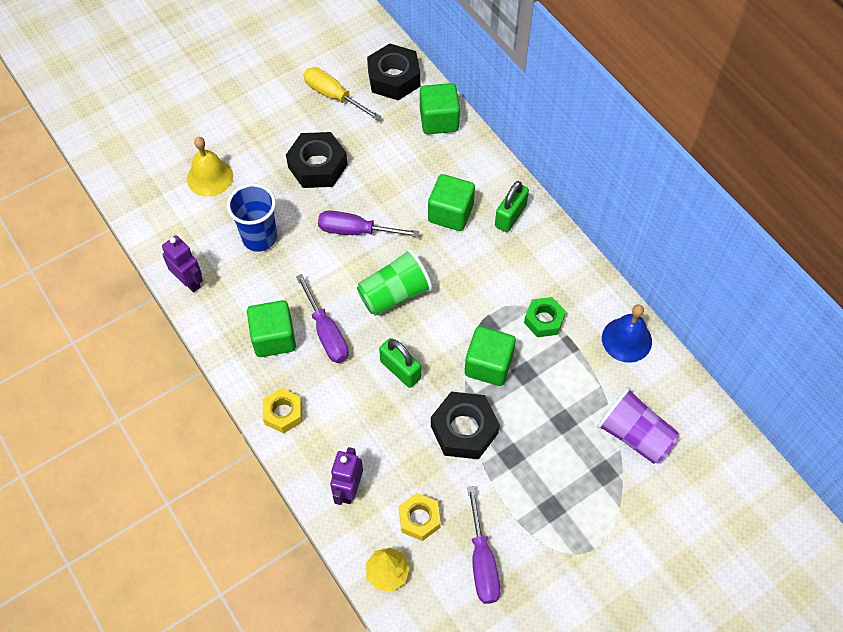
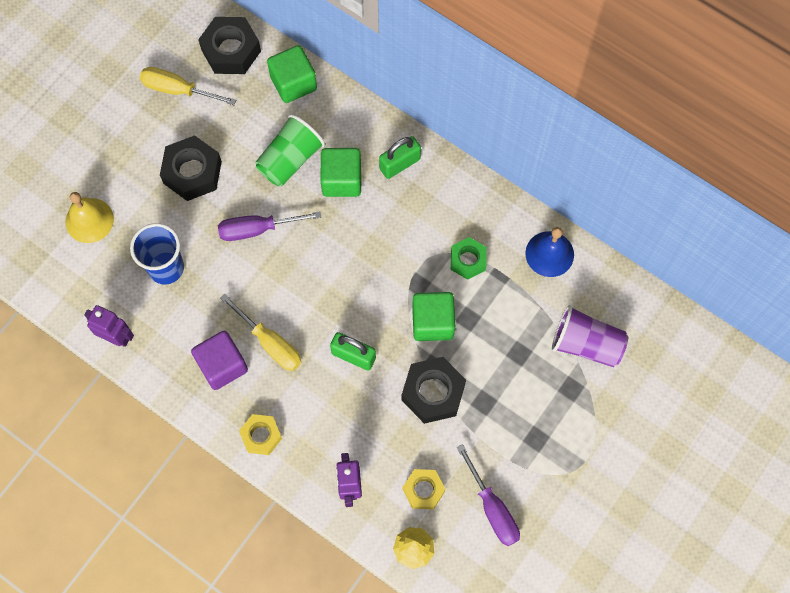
camera: 20 degrees left, 10 degrees up
green cube [247,300,296,357] -> purple cube [191,331,248,390]
purple screwdriver [296,274,349,363] -> yellow screwdriver [220,294,301,371]
green cup [357,249,433,315] -> green cup moved to [255,114,325,186]
green padlock [495,181,529,232] -> green padlock turned 45 degrees clockwise [379,136,421,179]

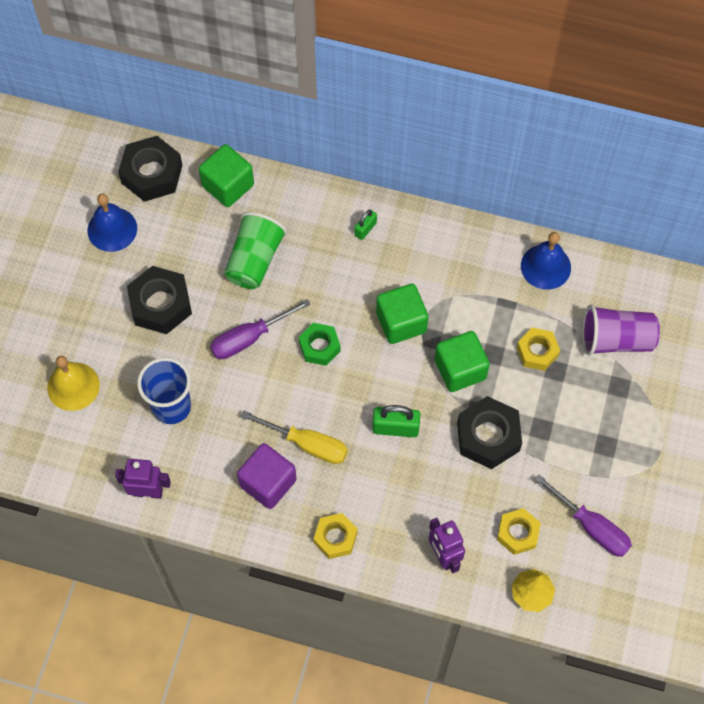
camera: 20 degrees left, 5 degrees down
yellow screwdriver [140,67,236,105] -> blue bell [87,194,137,252]
green cube [320,148,361,197] -> green cube moved to [376,284,428,344]
green padlock [379,136,421,179] -> green padlock [355,209,377,240], size x0.60
green nut [451,237,487,280] -> green nut moved to [299,323,341,366]
none -> yellow nut [517,328,560,371]

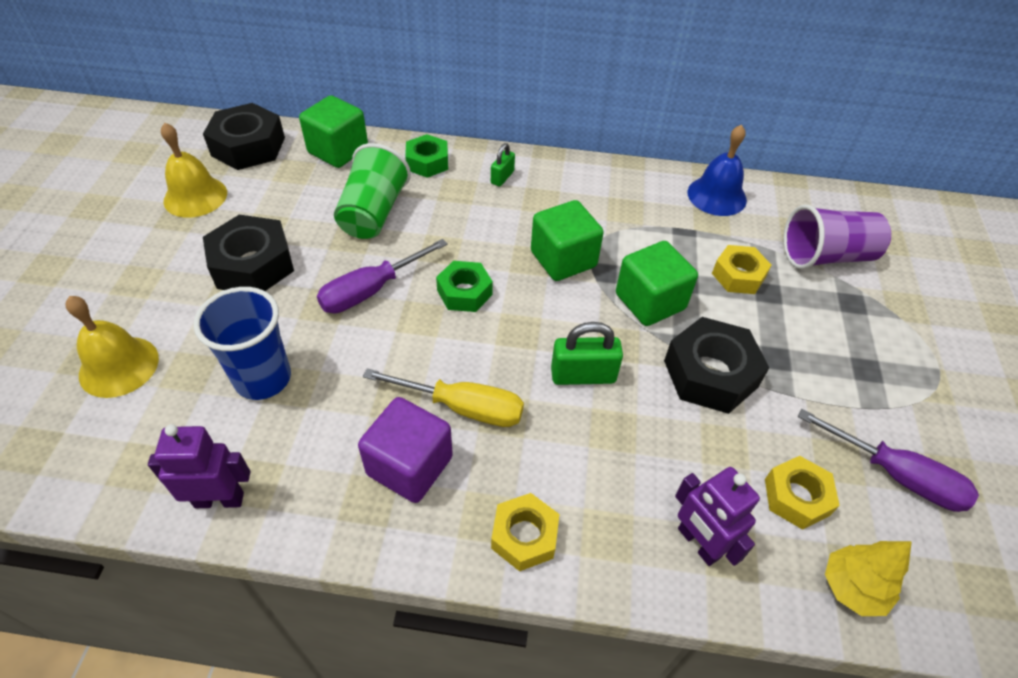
camera: 10 degrees left, 15 degrees down
blue bell [87,194,137,252] -> yellow bell [161,122,227,218]
none -> green nut [405,134,448,178]

